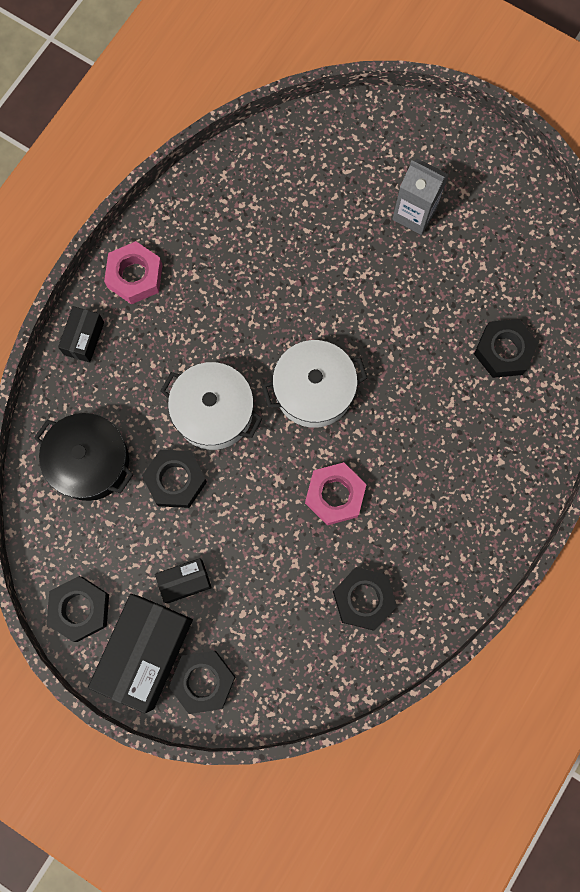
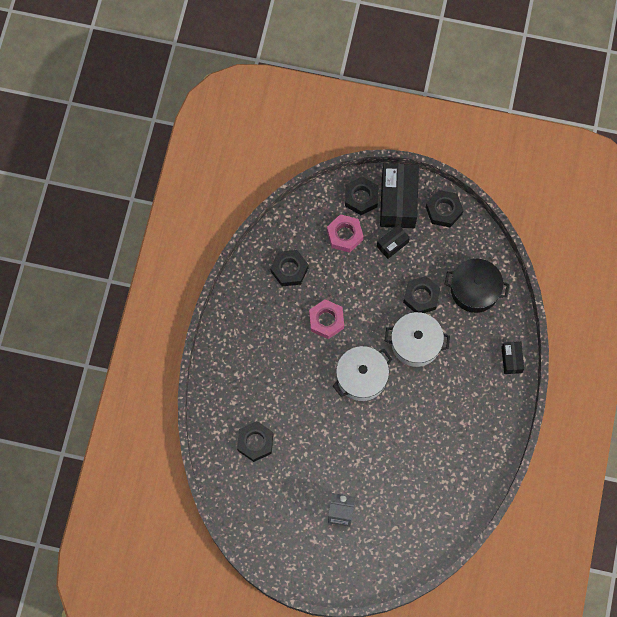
camera: 160 degrees right, 5 degrees down
pink nut [104,241,162,304] -> pink nut moved to [327,214,364,253]

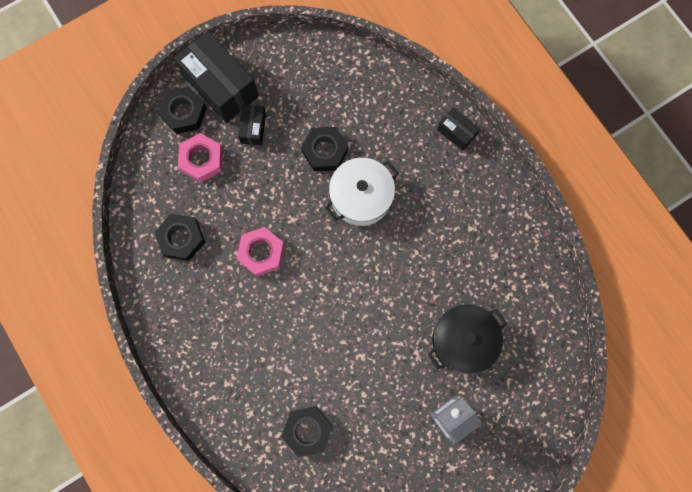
camera: 45 degrees left, 5 degrees up
white pot [333,346,392,401] -> none
black nut [426,190,464,227] -> none
black pot [445,259,510,313] -> black pot moved to [428,304,507,374]

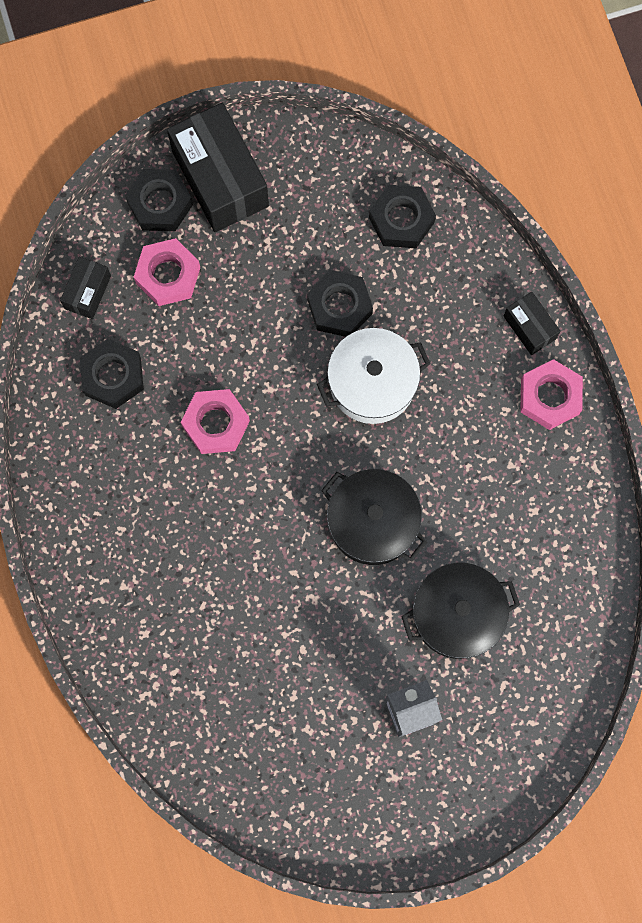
camera: 15 degrees right, 0 degrees up
black box [238,104,266,146] -> black box moved to [60,257,111,319]
black nut [281,406,333,457] -> black nut moved to [369,185,436,248]
none -> black pot [321,469,428,565]
none -> pink nut [520,359,583,430]

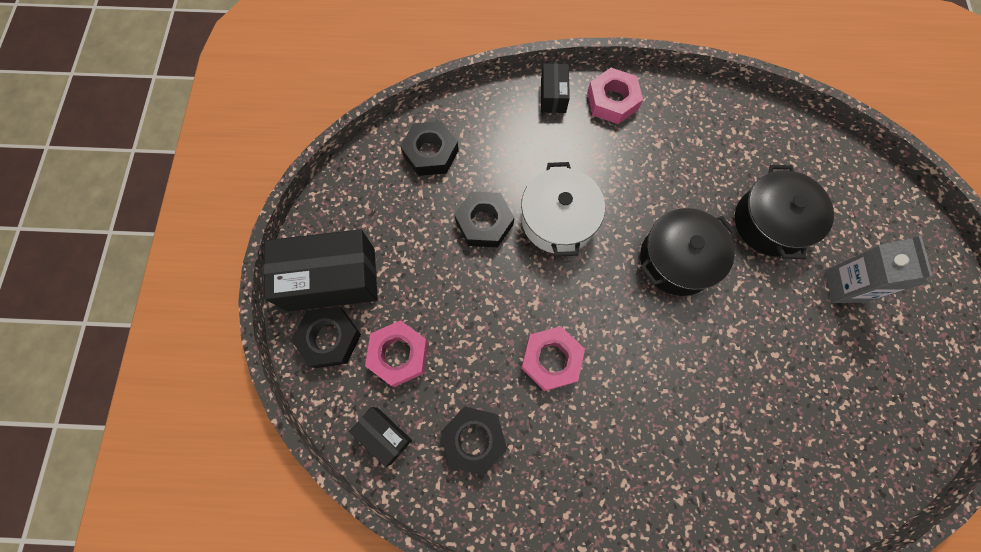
camera: 70 degrees left, 5 degrees down
black box [503,292,560,355] -> black box turned 75 degrees counterclockwise [541,63,570,113]

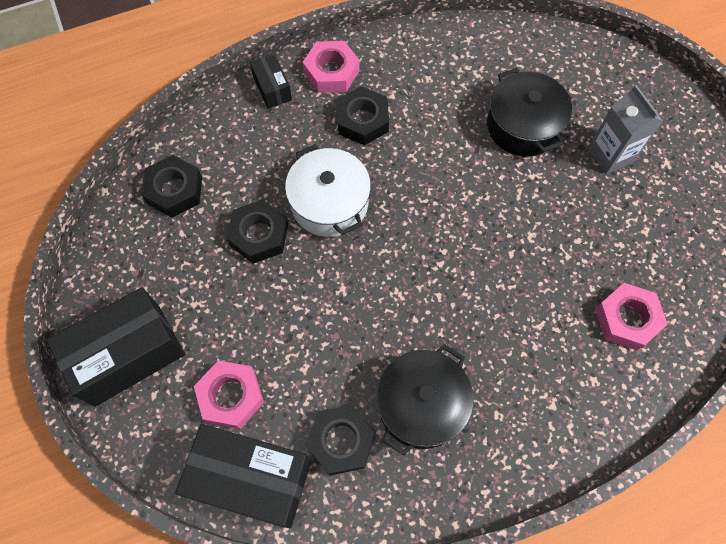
camera: 25 degrees left, 5 degrees down
black nut [291,306,361,368] -> black nut moved to [337,86,389,146]
black box [349,407,412,467] -> black box [175,424,311,528], size x2.02
pink nut [521,326,585,391] -> pink nut moved to [595,283,667,351]
black pot [640,208,736,296] -> black pot moved to [376,344,474,456]

